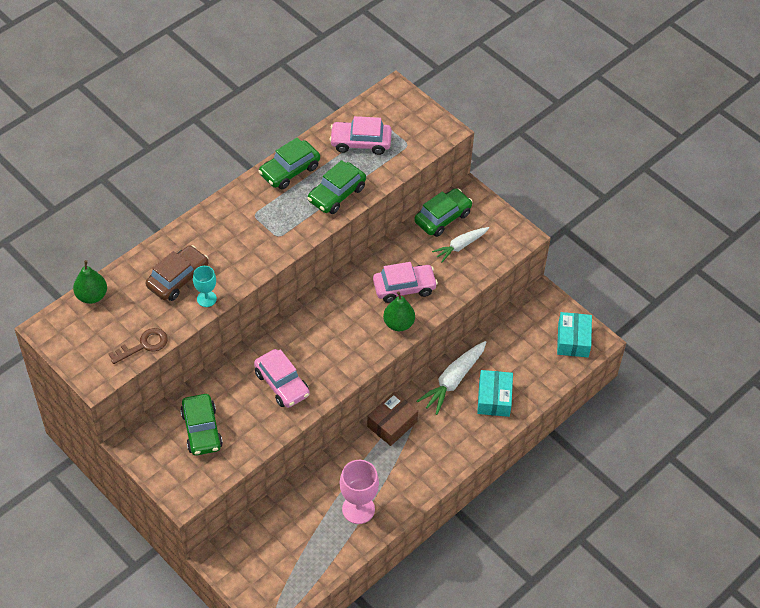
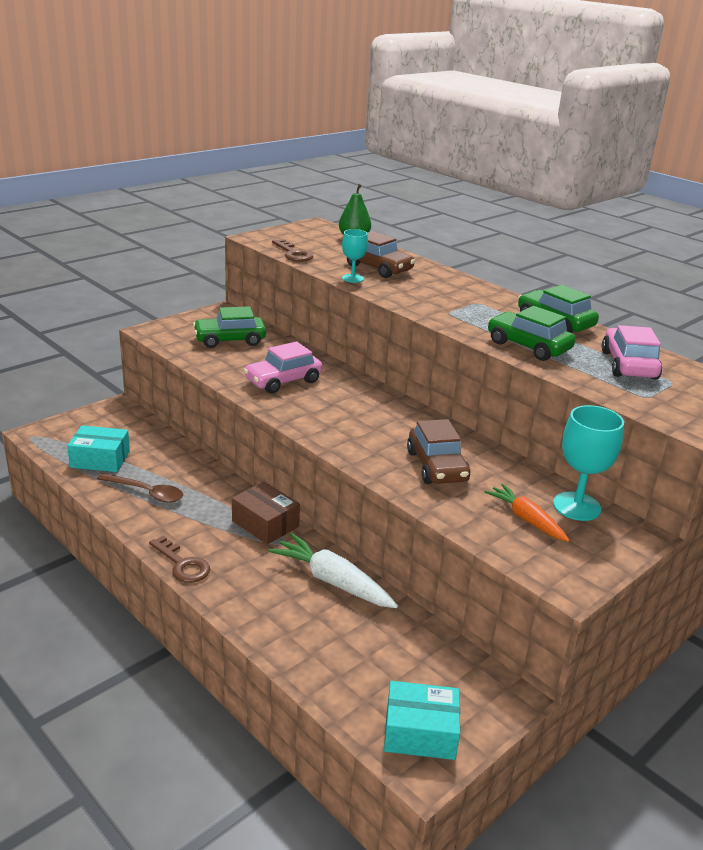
camera: 90 degrees right, 25 degrees down
pink goblet [340,460,379,524] -> brown spoon [97,473,183,503]
pink car [373,262,438,303] -> brown car [407,419,470,484]
green pear [383,291,415,331] -> none
green car [414,188,473,237] -> turquoise goblet [553,405,624,521]
white carrot [432,227,489,262] -> orange carrot [485,484,569,542]
turquoise box [477,370,513,417] -> turquoise box moved to [67,425,130,472]
none -> brown key [149,536,210,583]

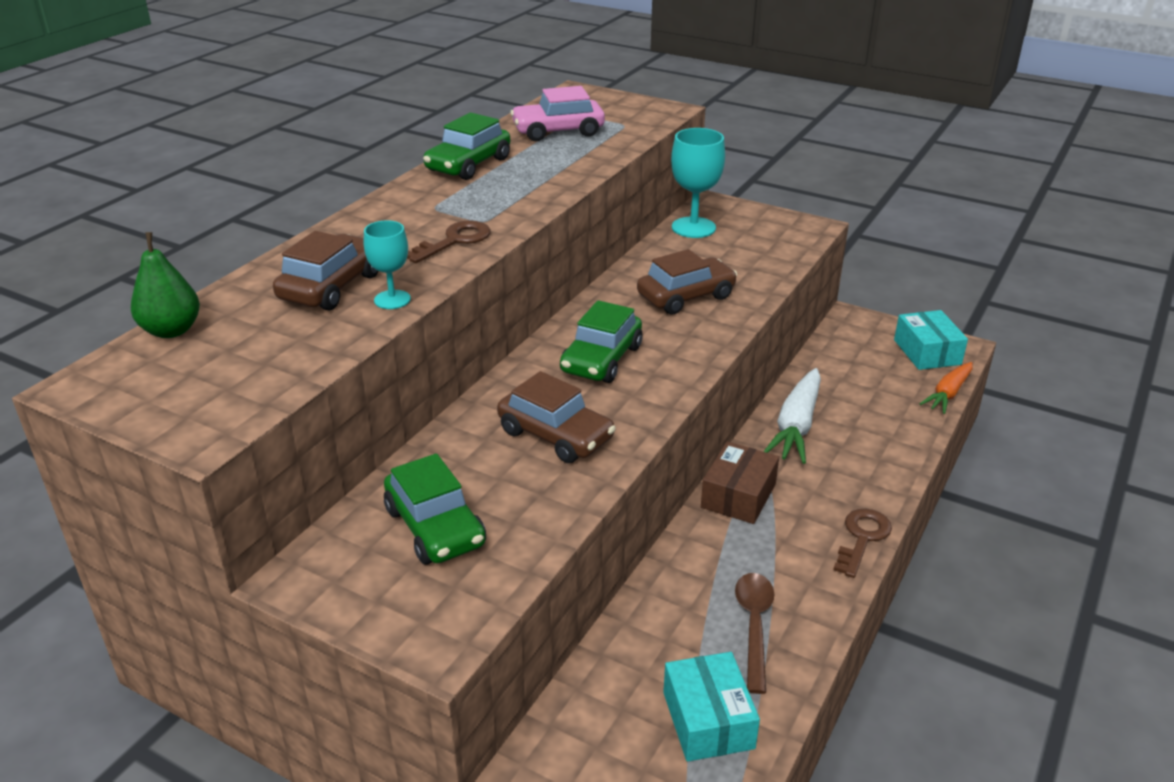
camera: 105 degrees left, 5 degrees up
pink car [243,341,322,394] -> brown car [497,371,616,463]
brown key [272,239,313,262] -> brown key moved to [407,220,491,263]
orange carrot [485,484,569,542] -> orange carrot moved to [919,362,973,414]
green car [488,306,576,361] -> green car moved to [560,300,642,383]

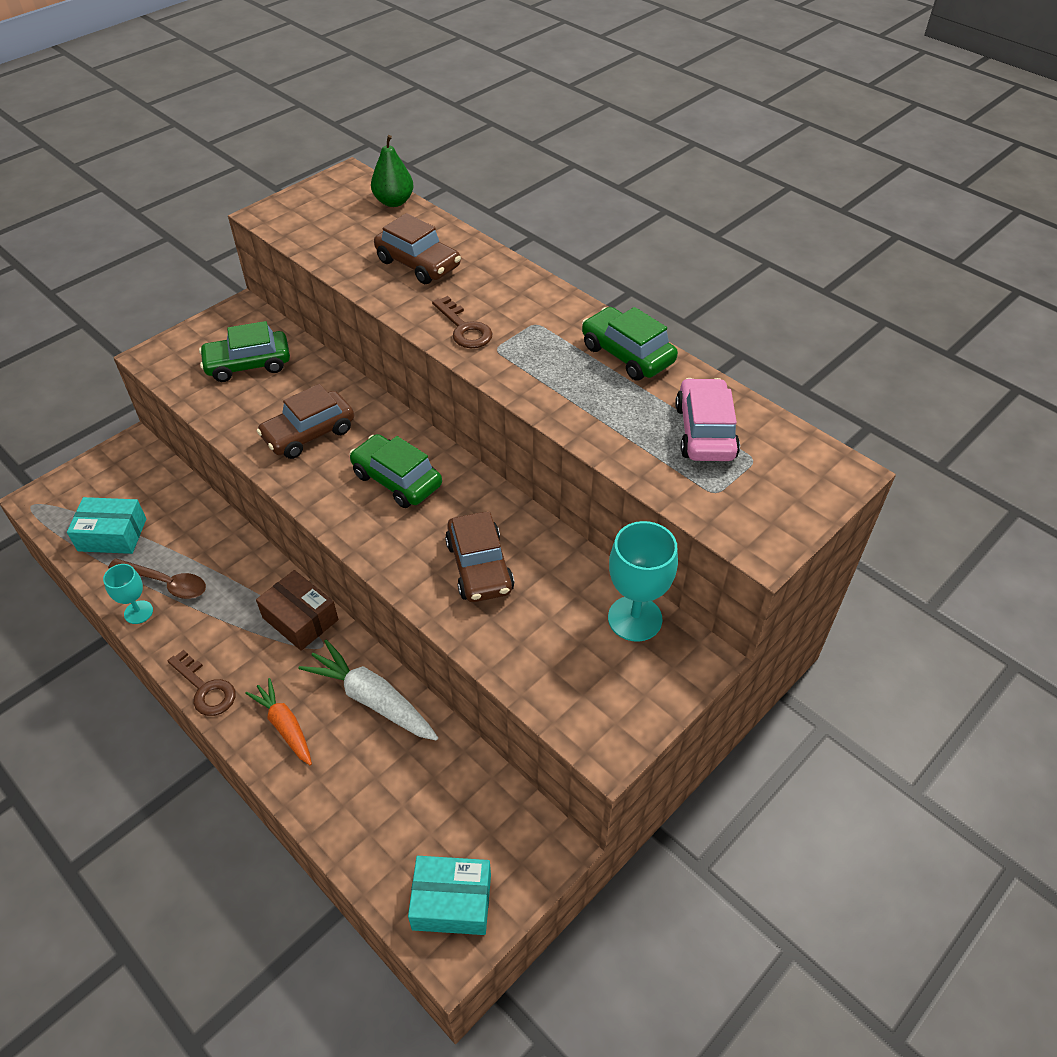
camera: 105 degrees right, 15 degrees up
turquoise goblet [364,220,411,309] -> turquoise goblet moved to [103,564,153,624]
orange carrot [919,362,973,414] -> orange carrot moved to [245,678,312,765]

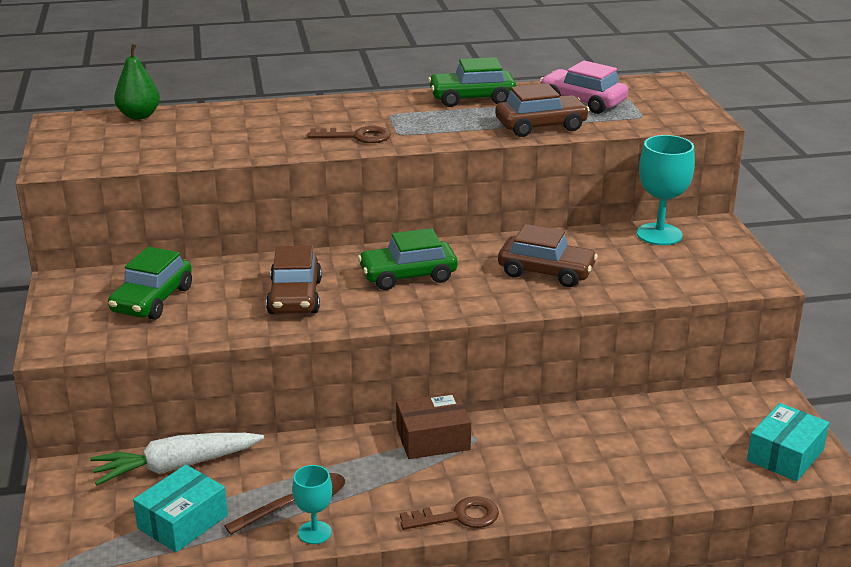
camera: 55 degrees left, 20 degrees down
orange carrot [245,678,312,765] -> none
white carrot [298,640,438,741] -> white carrot moved to [90,433,264,485]
brown car [374,213,461,284] -> brown car moved to [495,83,590,137]

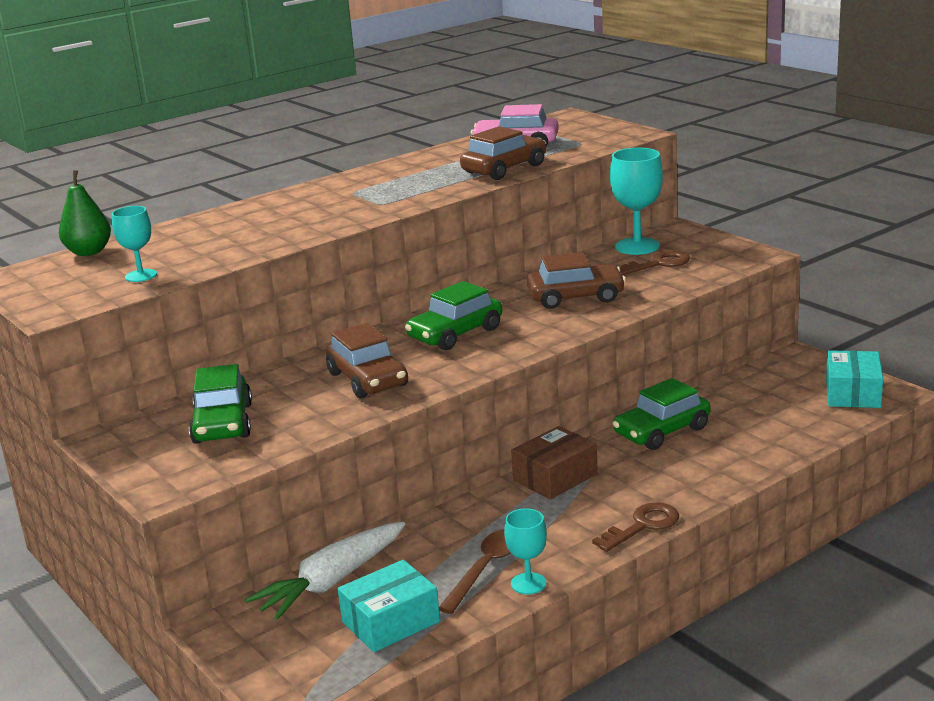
camera: 25 degrees left, 5 degrees down
turquoise box [133,465,228,552] -> turquoise box turned 45 degrees clockwise [338,560,440,652]
brown key [307,126,391,143] -> brown key moved to [616,250,690,276]
green car [428,57,516,107] -> green car moved to [612,378,711,450]
none -> turquoise goblet [112,206,157,282]

